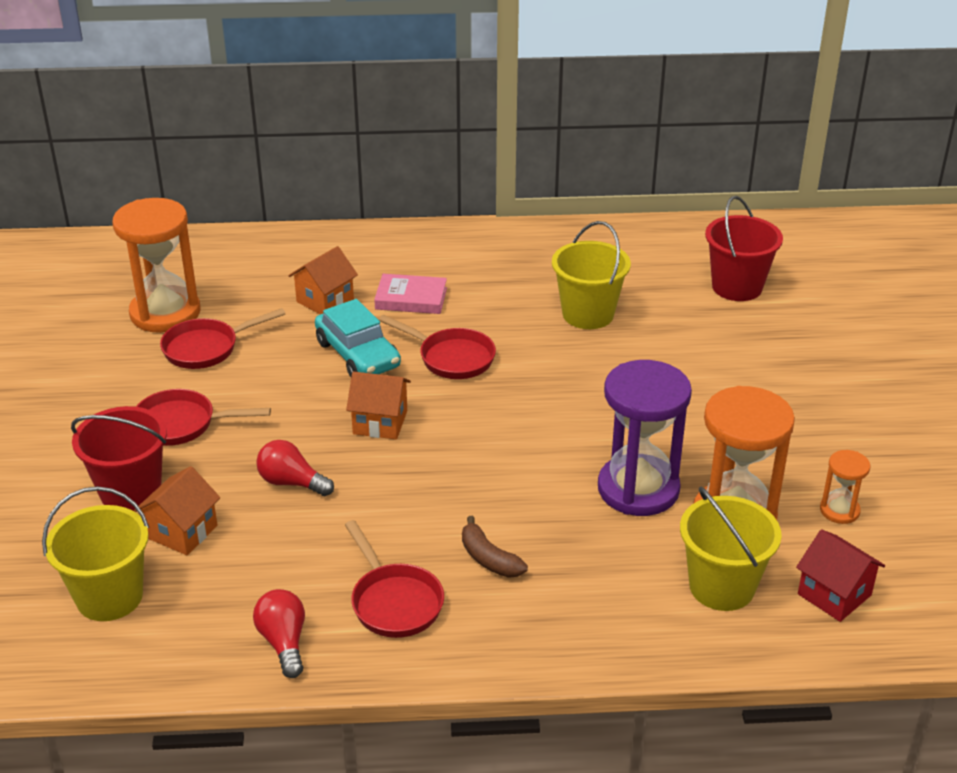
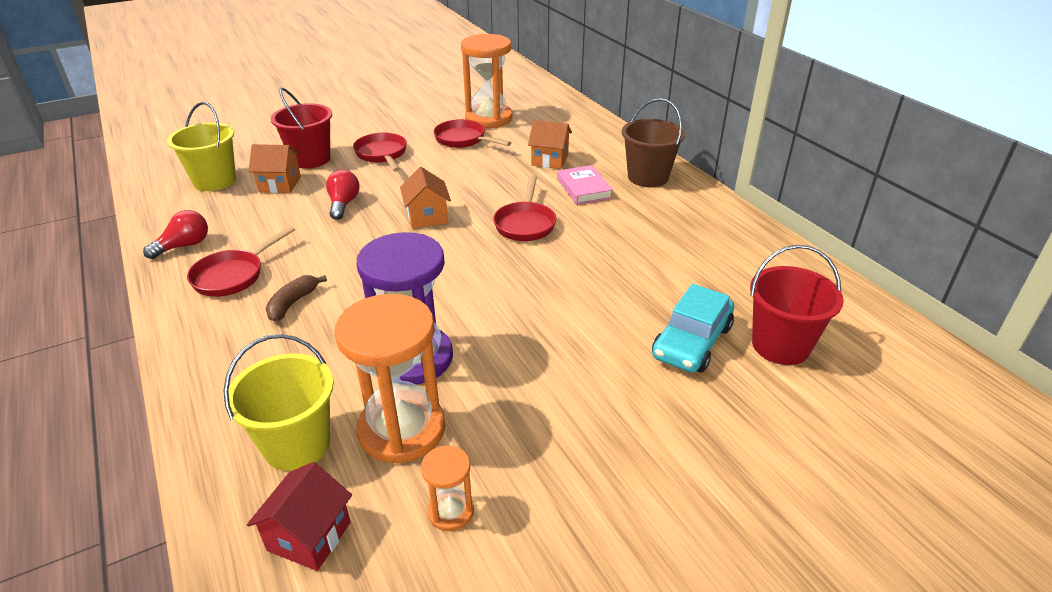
camera: 65 degrees right, 0 degrees up
turquoise car [315,299,401,377] -> turquoise car moved to [652,284,734,373]
yellow bucket [552,221,631,329] -> none
none -> brown bucket [622,98,685,187]

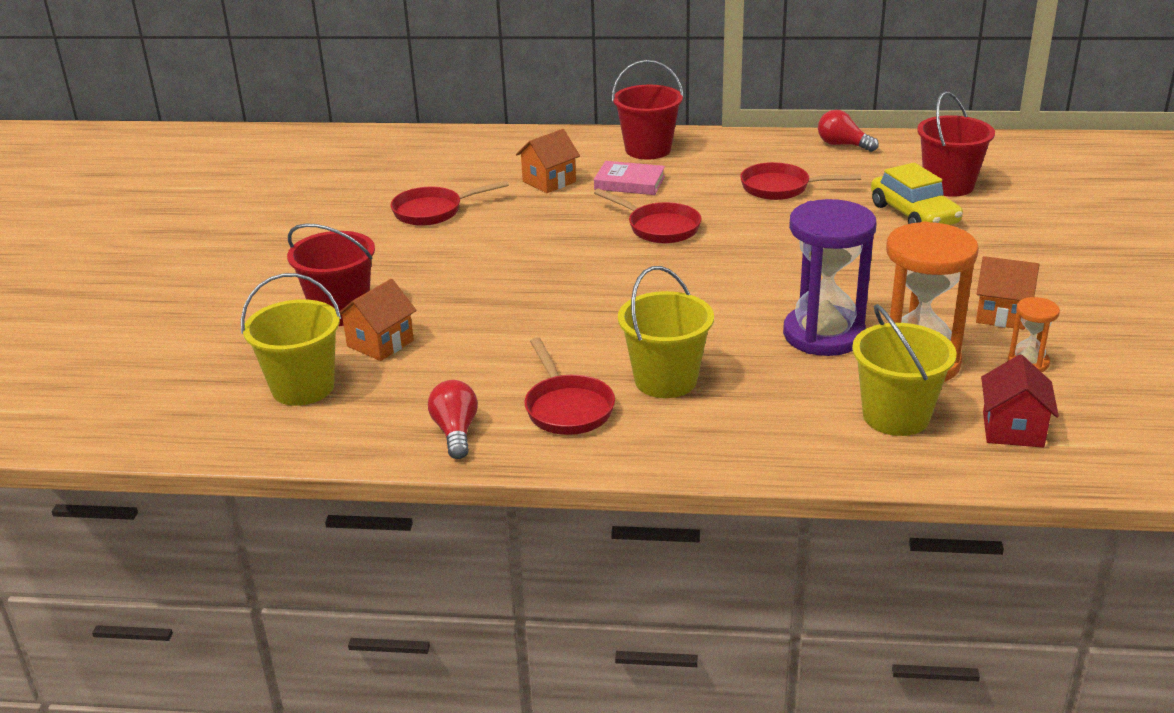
camera: 55 degrees left, 5 degrees down
red house [247,462,352,571] -> red house turned 45 degrees clockwise [981,355,1059,448]
brown banana [265,275,327,322] -> yellow bucket [618,266,714,398]
red light bulb [326,170,360,220] -> red light bulb moved to [818,110,879,152]
red pan [353,133,407,172] -> red pan moved to [740,162,861,200]
orange house [400,167,451,228] -> orange house moved to [976,256,1039,330]
orange hourglass [461,34,513,128] -> none
brown bucket [622,98,685,187] -> red bucket [612,60,684,160]
turquoise car [652,284,734,373] -> yellow car [871,163,963,225]

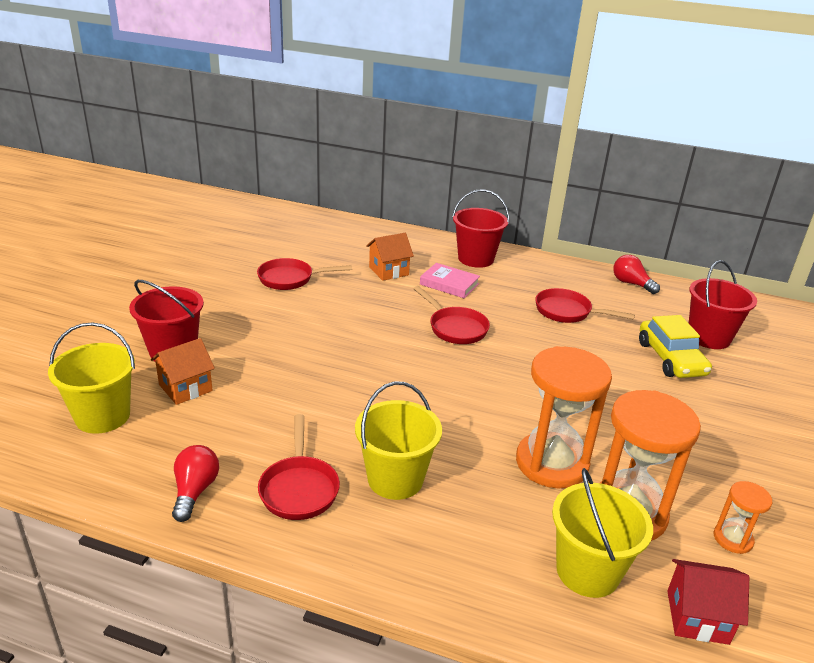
camera: 10 degrees right, 0 degrees up
purple hourglass [783,199,876,356] -> orange hourglass [516,346,612,488]
orange house [976,256,1039,330] -> none
red house [981,355,1059,448] -> red house turned 75 degrees clockwise [667,559,749,645]

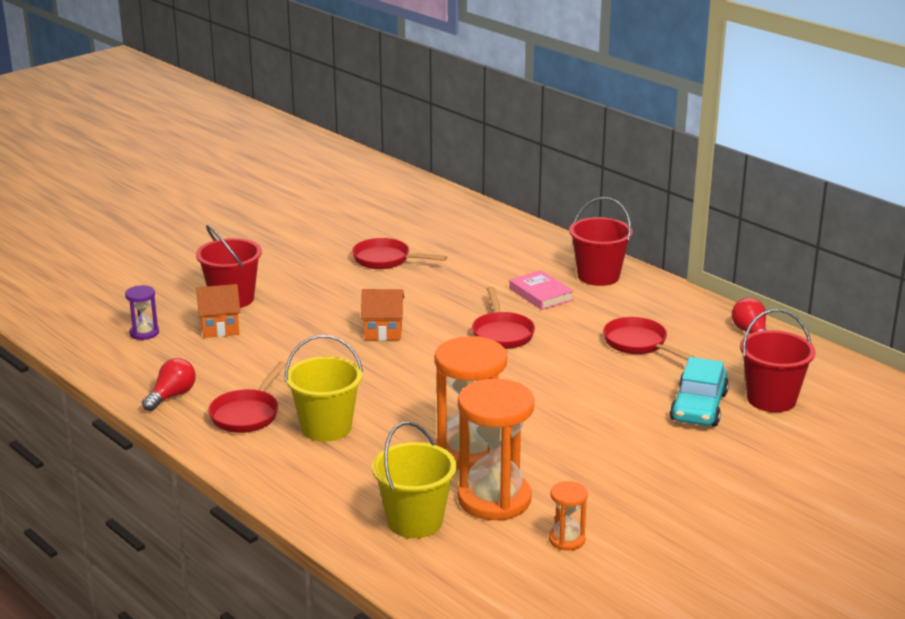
camera: 30 degrees right, 5 degrees down
yellow bucket [48,322,135,434] -> purple hourglass [125,285,159,340]
orange house [366,233,414,281] -> orange house moved to [361,289,404,341]
yellow car [639,315,712,378] -> turquoise car [670,357,729,426]
red house [667,559,749,645] -> none

